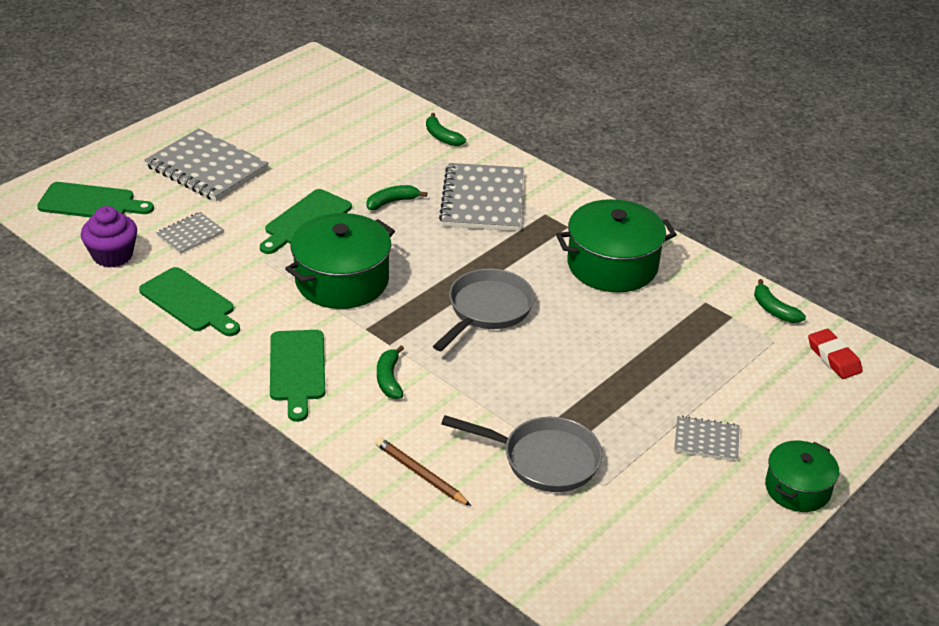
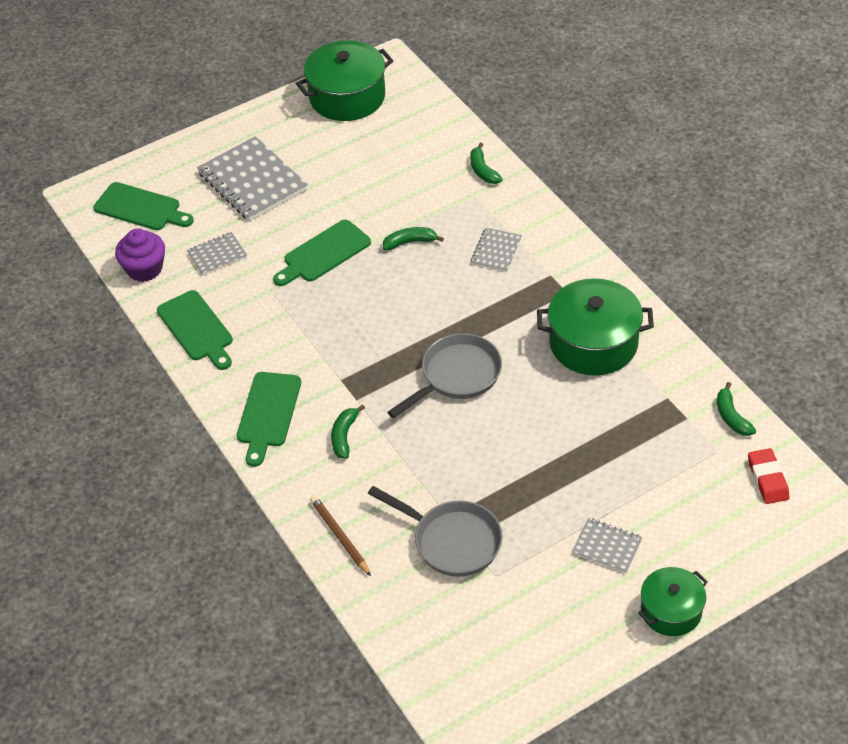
camera: 20 degrees right, 10 degrees up
green pot [285,213,395,309] -> green pot moved to [296,40,393,121]
grey notebook [439,163,524,231] -> grey notebook [471,228,522,272], size x0.51

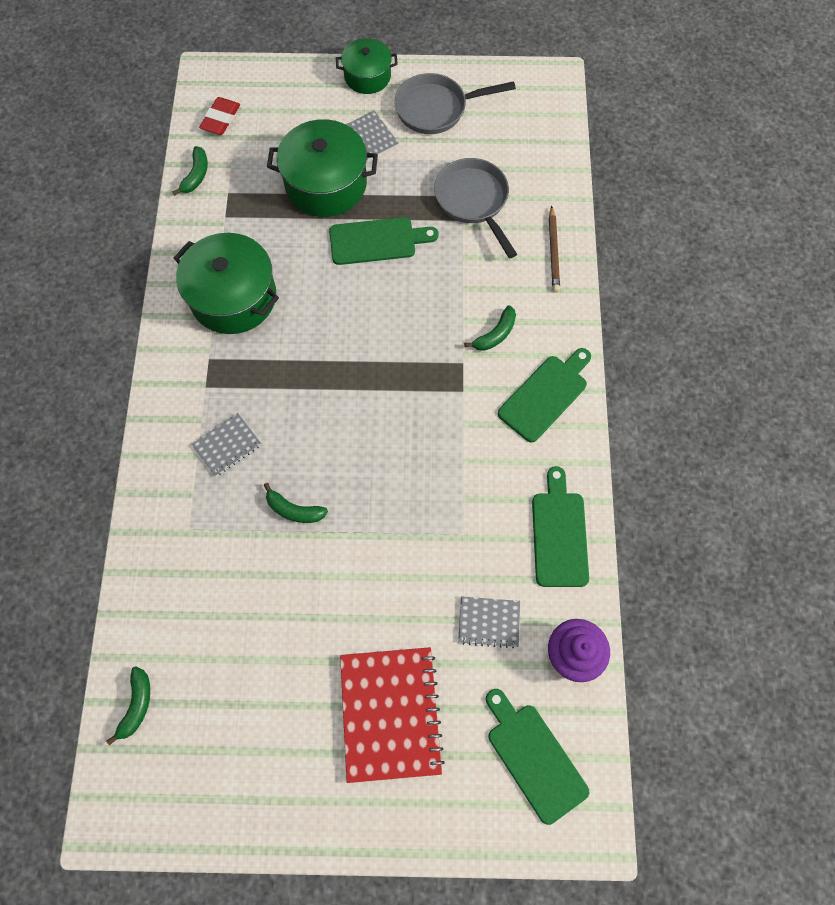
camera: 150 degrees left, 20 degrees up
grey notebook [197,136,308,221] -> red notebook [340,647,445,783]
green cutting board [273,220,371,286] -> green cutting board moved to [329,217,439,265]
green pot [296,40,393,121] -> green pot moved to [267,119,378,217]
grey pan [388,333,502,418] -> grey pan moved to [394,73,516,134]
green banana [470,143,503,184] -> green banana moved to [106,666,150,745]

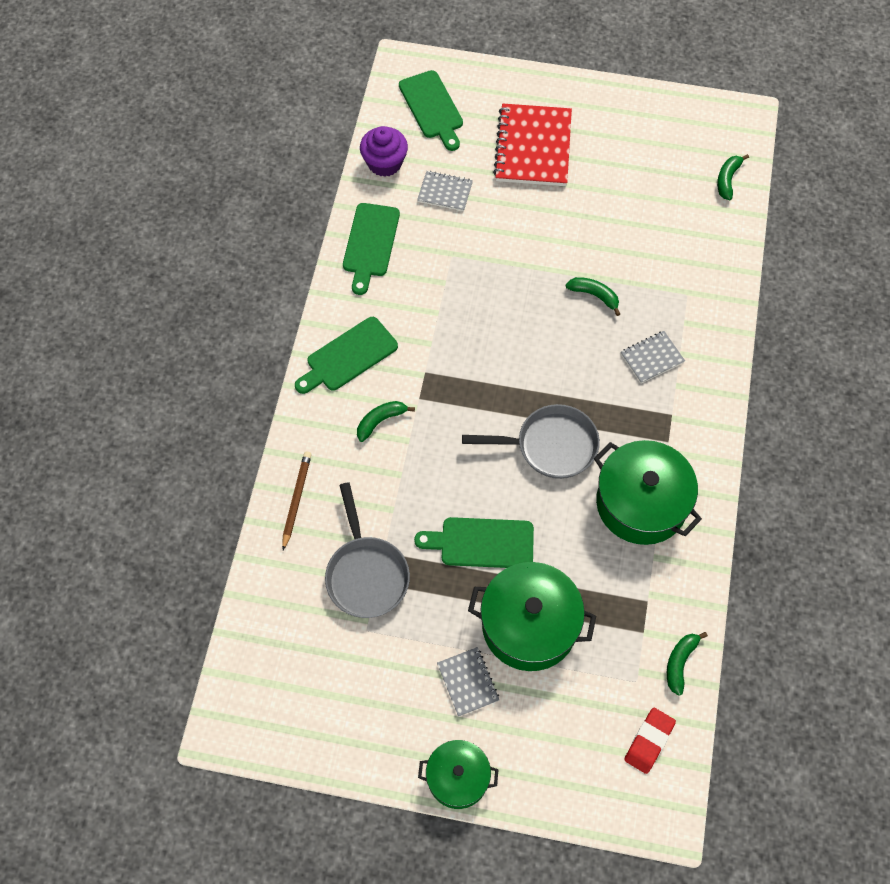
camera: 170 degrees left, 5 degrees down
grey pan [394,73,516,134] -> grey pan moved to [462,404,600,479]

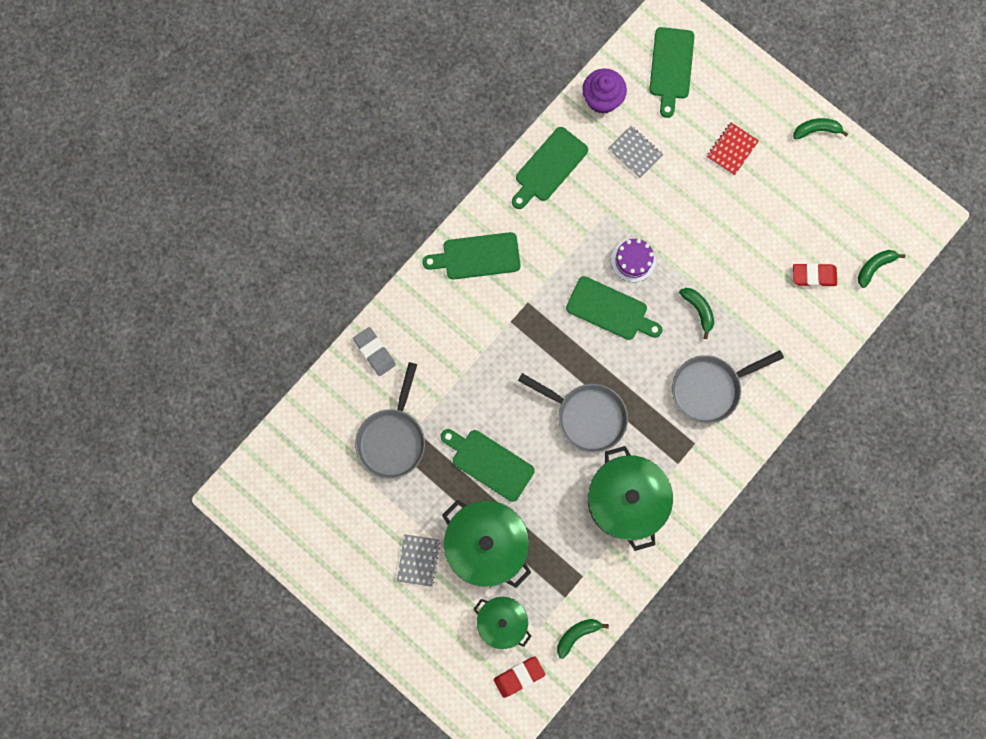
camera: 30 degrees right, 15 degrees up
brown pencil [282,452,312,550] -> grey eraser [353,327,396,376]
green banana [357,401,415,442] -> green banana moved to [793,118,848,140]
green pot [418,740,499,809] -> green pot moved to [473,597,531,649]
red notebook [493,104,572,186] -> red notebook [707,123,759,176], size x0.51
grey notebook [621,331,685,383] -> grey pan [672,350,784,424]
none -> green cutting board [566,276,662,340]
none -> purple cake [611,239,656,282]
none -> red eraser [793,263,837,287]

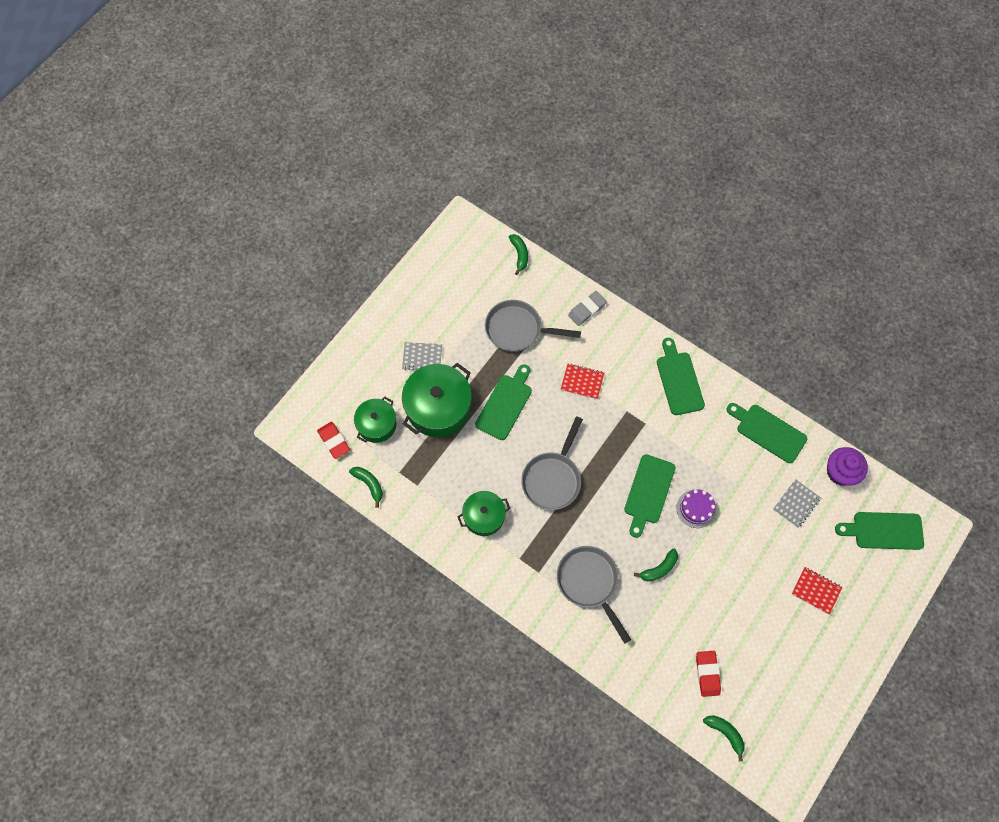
camera: 85 degrees right, 10 degrees down
green pot [588,446,673,551] -> green pot [457,491,511,536], size x0.60
green banana [793,118,848,140] -> green banana moved to [509,234,528,275]
none -> red notebook [561,364,604,399]

